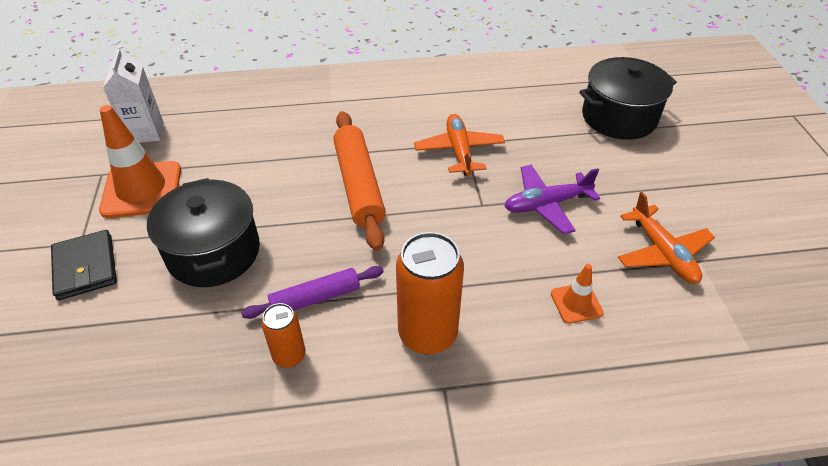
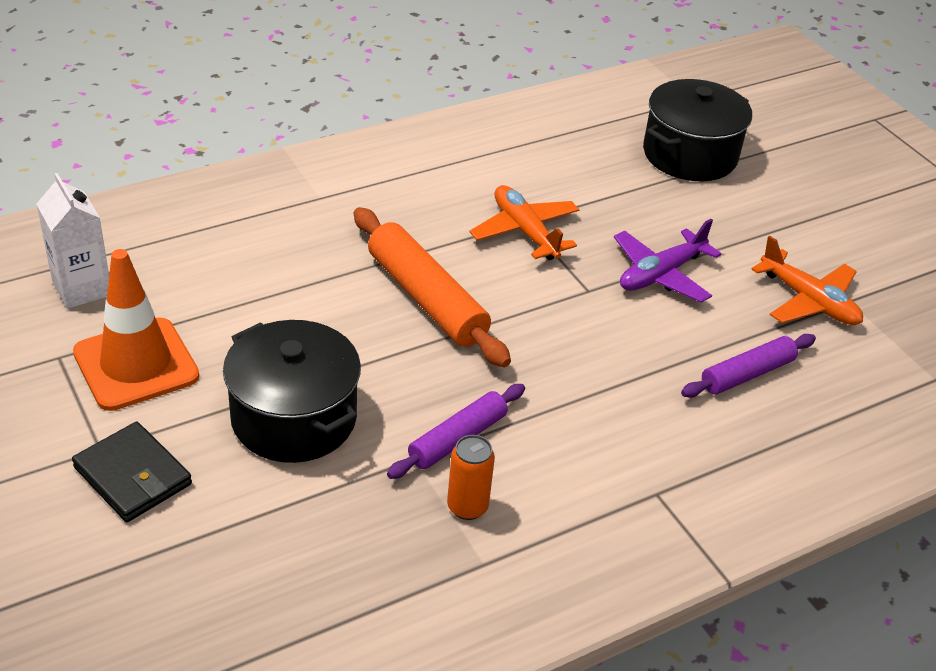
camera: 25 degrees left, 5 degrees down
orange can [396,232,464,354] -> none
orange traffic cone [551,264,604,324] -> purple rolling pin [681,334,816,398]

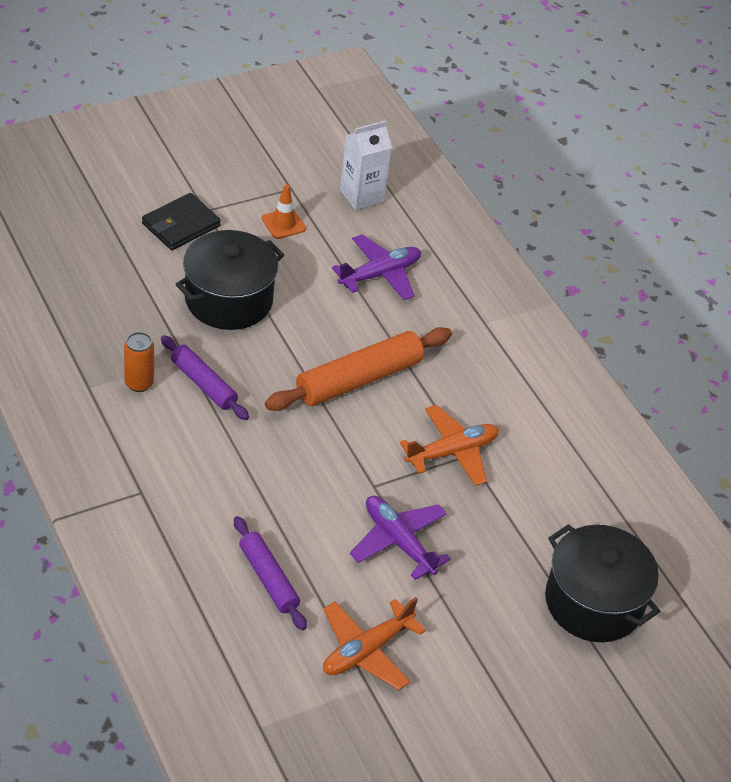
camera: 90 degrees right, 5 degrees up
orange traffic cone [73,249,199,411] -> orange traffic cone [262,185,306,239], size x0.50
none -> purple plane [332,234,421,300]

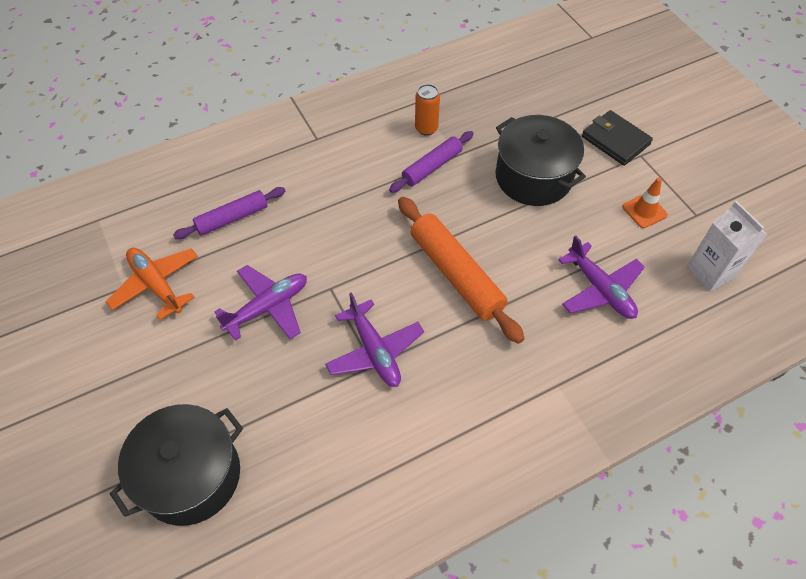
camera: 95 degrees right, 10 degrees up
orange plane [400,405,499,486] -> purple plane [325,292,424,387]

